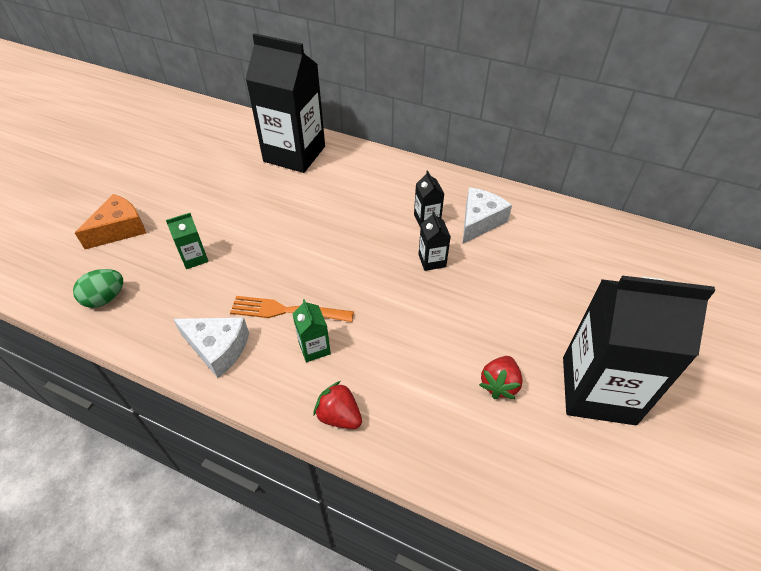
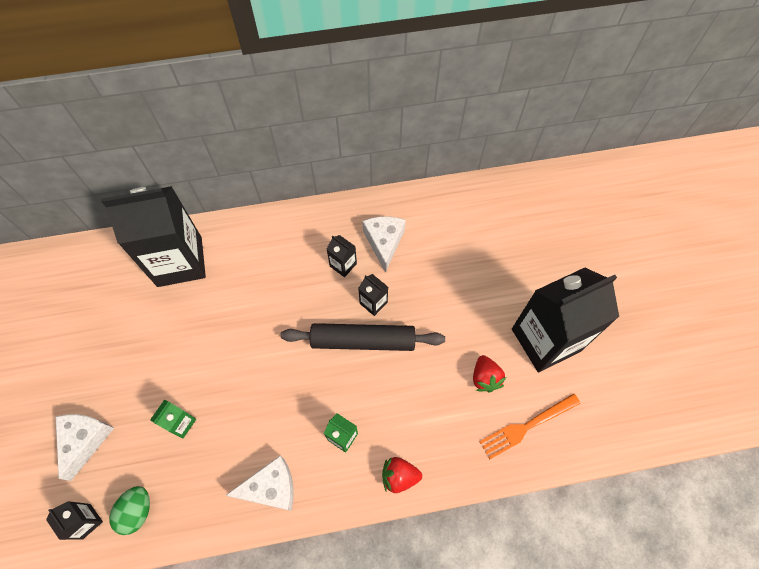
camera: 35 degrees left, 15 degrees up
orange cheese [75,194,146,249] -> white cheese [55,414,114,481]
orange fork [230,296,354,322] -> orange fork moved to [479,393,581,459]
none -> black carton [46,501,103,540]
none -> black rolling pin [280,323,445,351]

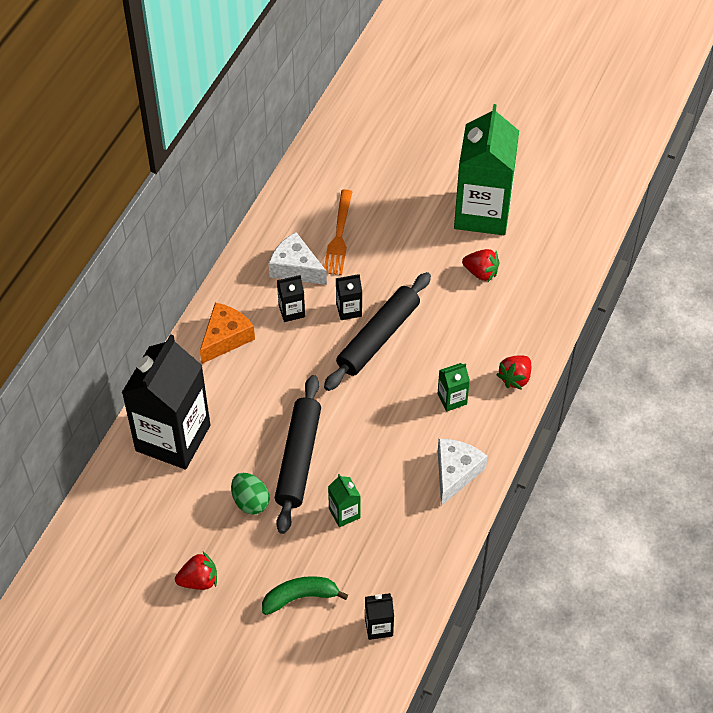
camera: 55 degrees left, 10 degrees down
white cheese [55,414,114,481] -> green banana [262,576,348,615]
green egg [109,486,150,535] -> green egg moved to [231,473,269,515]
orange fork [479,393,581,459] -> orange fork moved to [324,189,353,275]
black carton [512,268,619,372] -> green carton [454,104,519,235]
none -> red strawberry [175,552,217,590]
none -> orange cheese [200,302,255,364]
none -> black rolling pin [275,375,321,534]

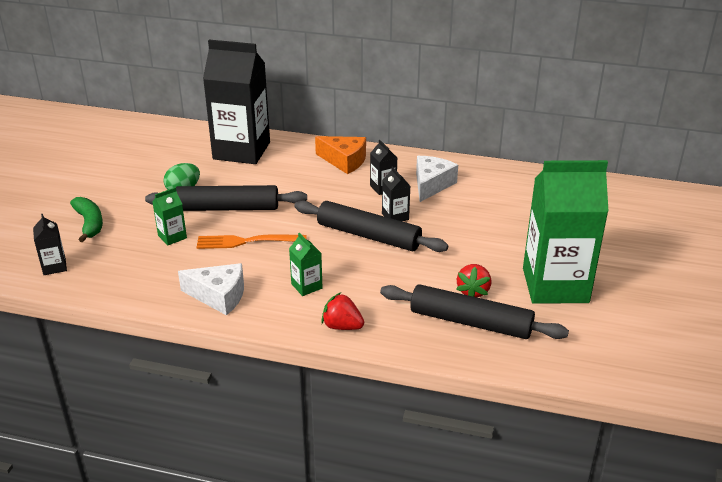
camera: 80 degrees right, 20 degrees down
red strawberry [175,552,217,590] -> none
orange fork [324,189,353,275] -> orange fork moved to [196,234,307,249]
none -> black rolling pin [380,284,569,339]

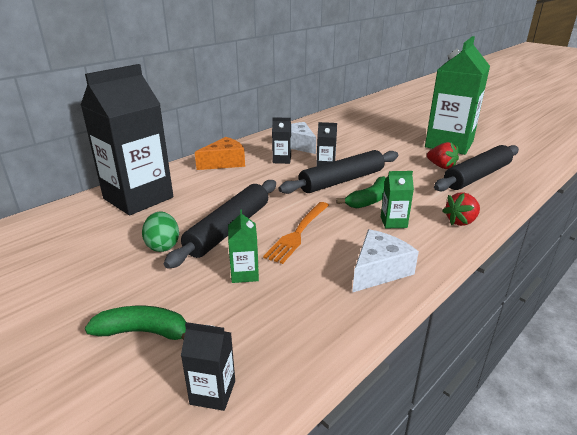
camera: 60 degrees left, 5 degrees down
none -> green banana [336,176,386,208]

